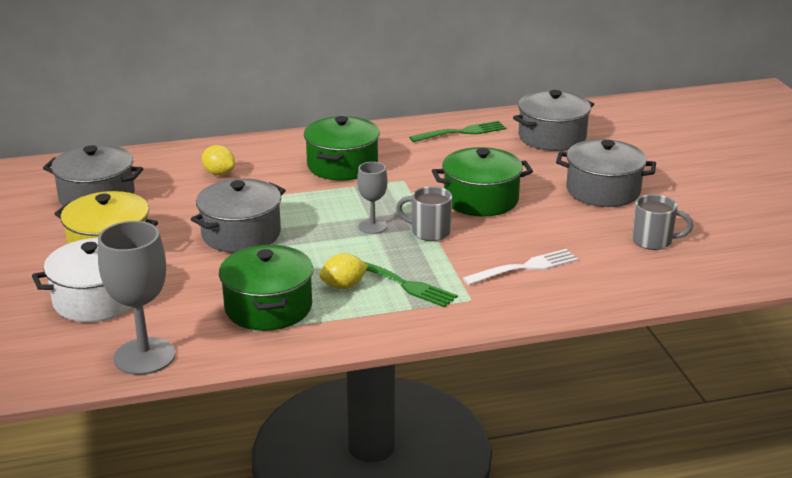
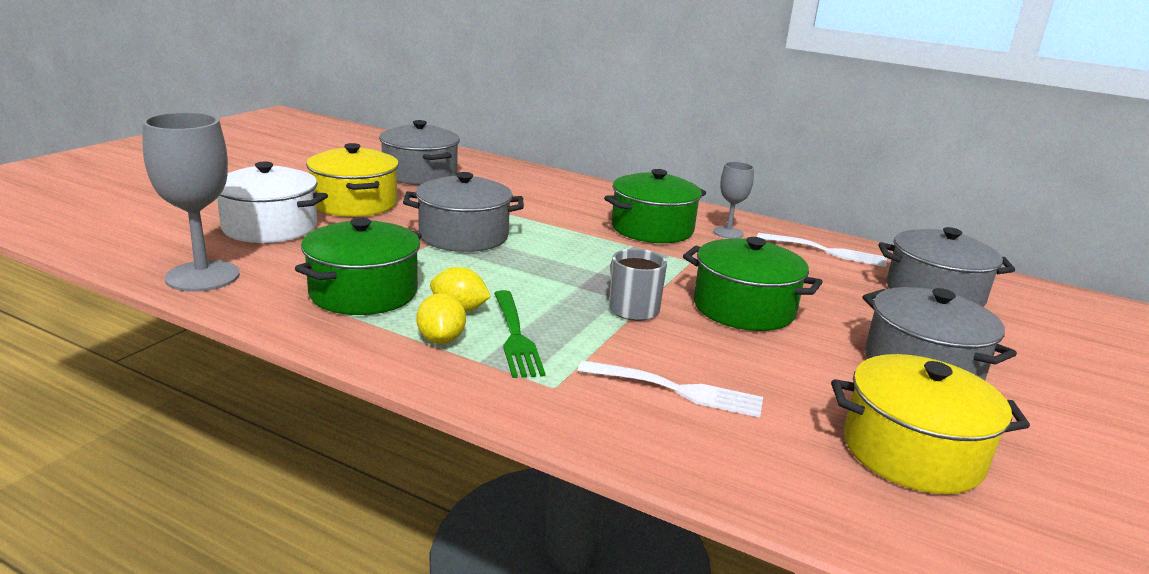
camera: 40 degrees right, 5 degrees down
yellow lemon [202,145,235,175] -> yellow lemon moved to [416,293,466,344]
grey goblet [357,162,387,234] -> grey goblet moved to [713,162,754,239]
green fork [409,121,506,142] -> white fork [757,233,887,267]
grey mug [632,194,693,250] -> yellow pot [831,354,1030,494]

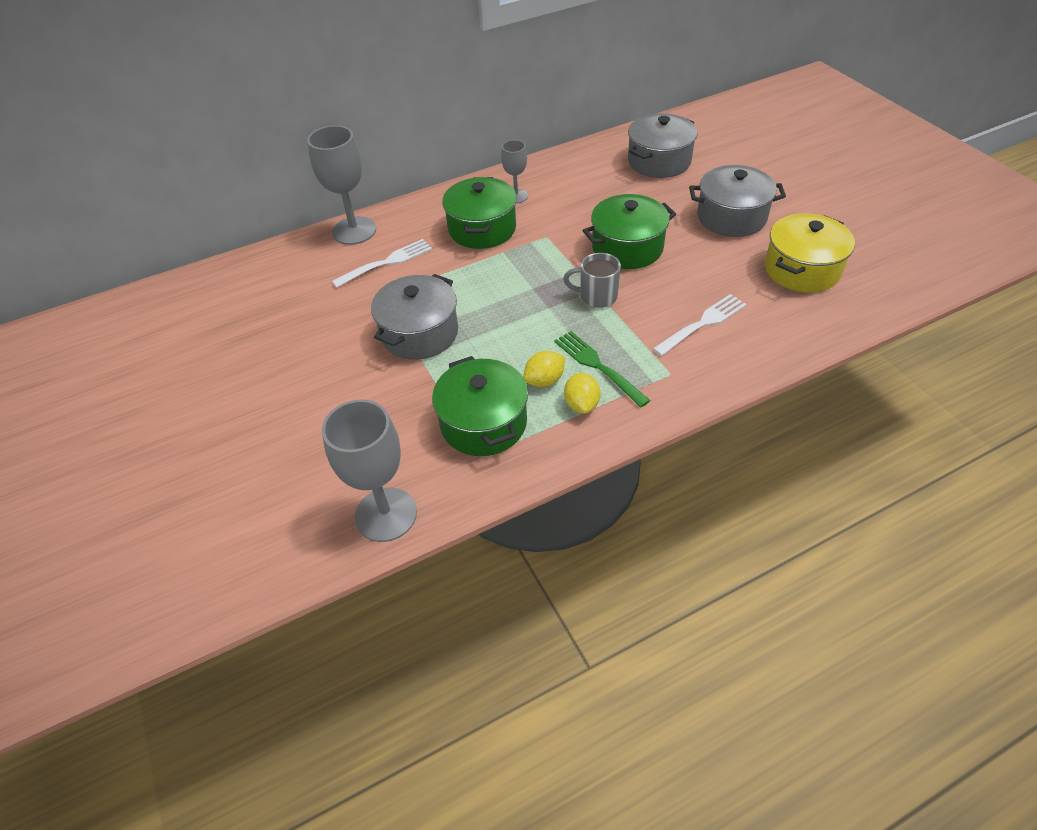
camera: 50 degrees left, 25 degrees up
white pot [217,162,328,243] -> none
yellow pot [306,143,399,217] -> none
grey pot [379,120,460,185] -> none
yellow lemon [416,293,466,344] -> yellow lemon turned 60 degrees clockwise [564,373,600,414]
green fork [494,290,546,378] -> green fork turned 150 degrees counterclockwise [554,331,651,408]
white fork [757,233,887,267] -> white fork moved to [332,239,432,288]
none -> grey goblet [307,125,376,245]

